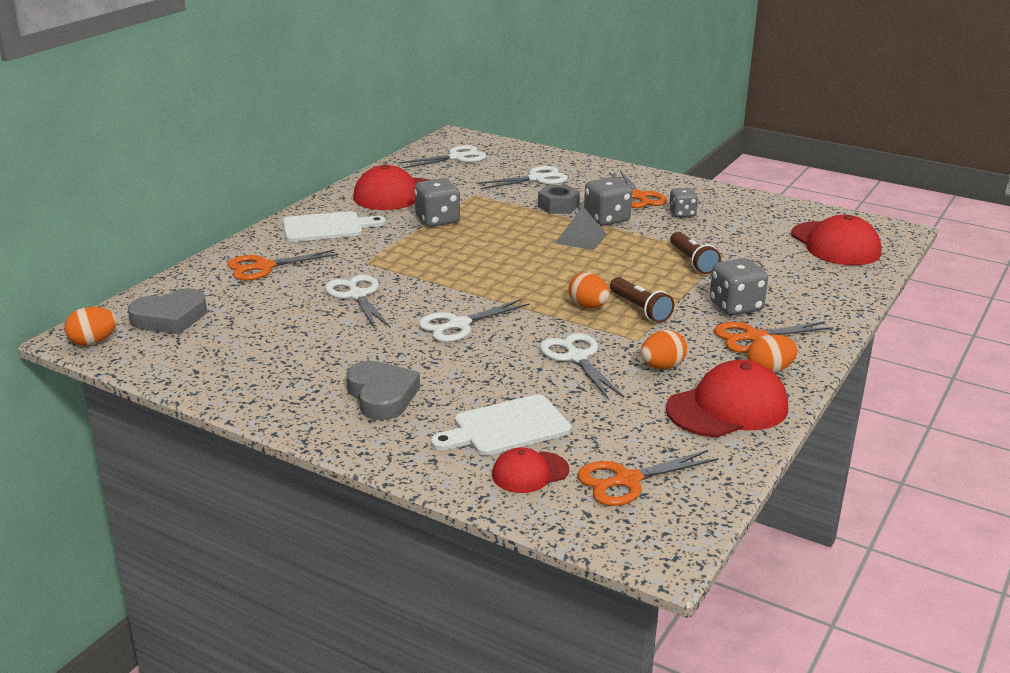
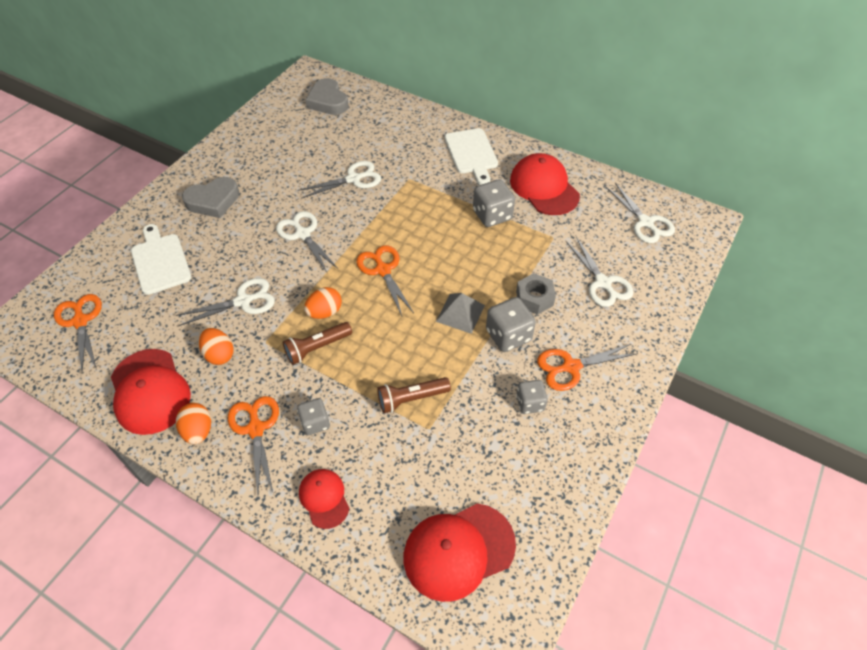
camera: 90 degrees right, 25 degrees up
orange egg [64,307,117,345] -> none
orange scissors [227,250,338,280] -> orange scissors moved to [356,245,414,316]
red cap [492,447,569,493] -> red cap moved to [299,469,349,529]
grey dice [710,258,768,315] -> grey dice [297,398,330,435], size x0.64

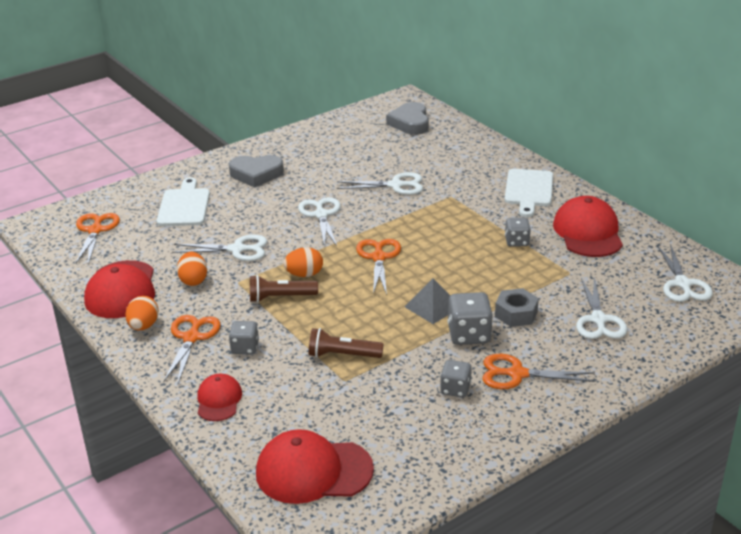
camera: 25 degrees right, 20 degrees down
grey dice [473,179,515,227] -> grey dice [505,217,531,247], size x0.64

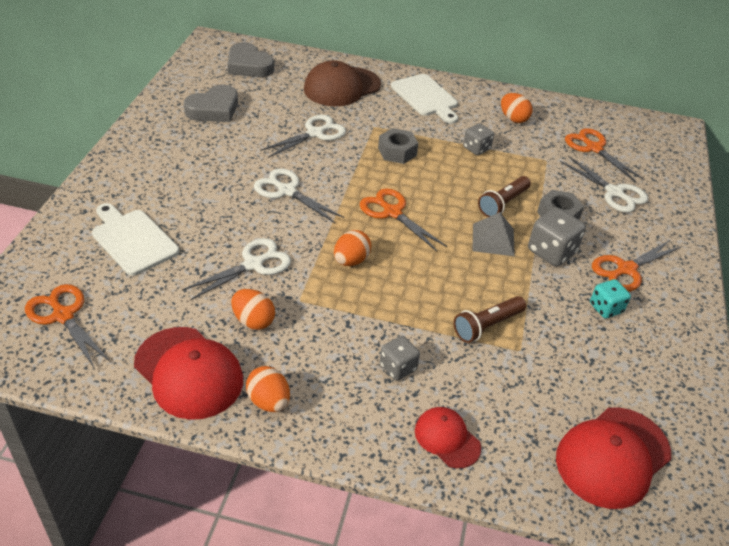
camera: 45 degrees left, 10 degrees up
orange scissors [163,315,221,383] -> orange scissors moved to [565,128,644,182]
grey heart [229,155,284,188] -> grey heart moved to [184,85,238,122]
brown flashlight [250,275,318,303] -> brown flashlight moved to [478,176,531,217]
grey dice [440,360,472,398] -> turquoise dice [590,279,631,318]
red cap [553,196,623,257] -> orange egg [501,93,533,123]
white scissors [658,244,713,302] -> none
none -> brown cap [304,60,381,106]
none -> grey nut [378,128,418,164]

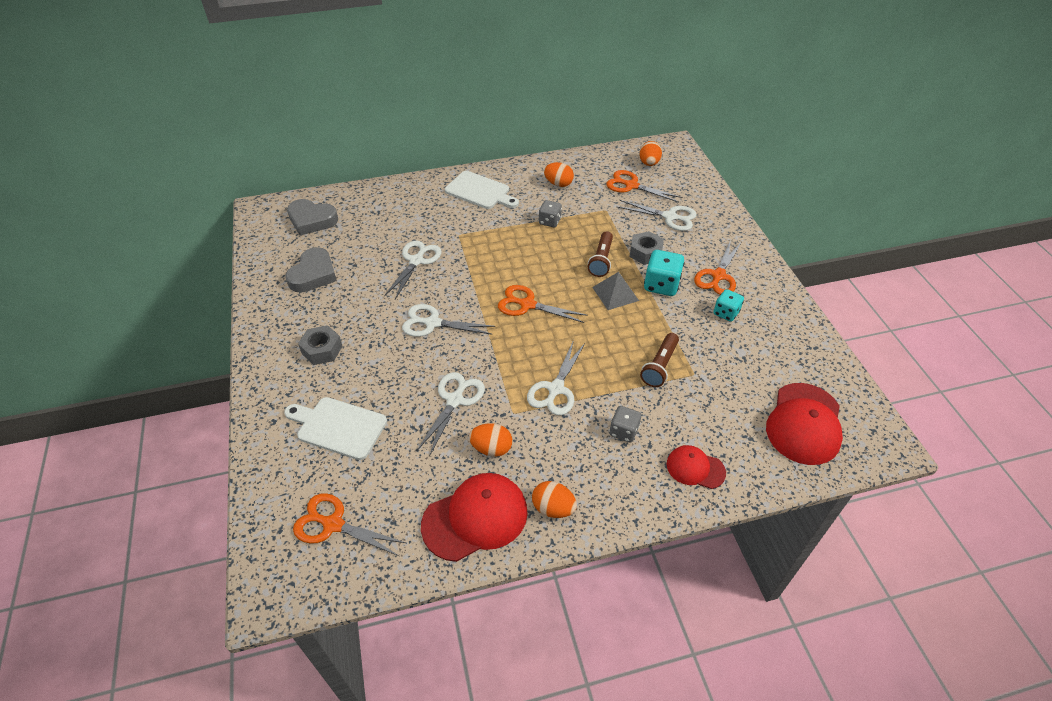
camera: 25 degrees left, 5 degrees up
red cap [134,327,243,420] -> red cap turned 45 degrees counterclockwise [421,473,528,562]
brown cap [304,60,381,106] -> none
orange egg [334,230,372,266] -> orange egg moved to [639,141,662,166]
grey nut [378,128,418,164] -> grey nut moved to [298,325,342,365]
grey dice [528,208,586,267] -> turquoise dice [644,250,685,296]
none -> white scissors [527,340,585,415]

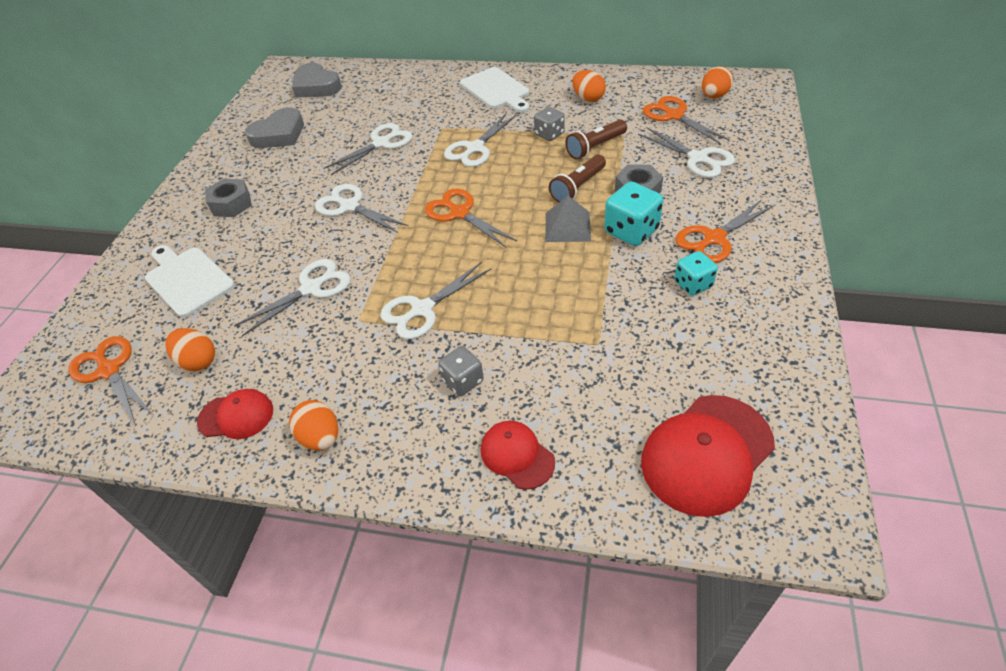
camera: 30 degrees right, 0 degrees up
red cap [421,473,528,562] -> red cap [197,389,273,439], size x0.57
orange egg [469,423,512,457] -> orange egg moved to [165,328,215,371]
brown flashlight [640,333,679,387] -> brown flashlight moved to [565,119,627,160]
none -> white scissors [444,113,517,167]

